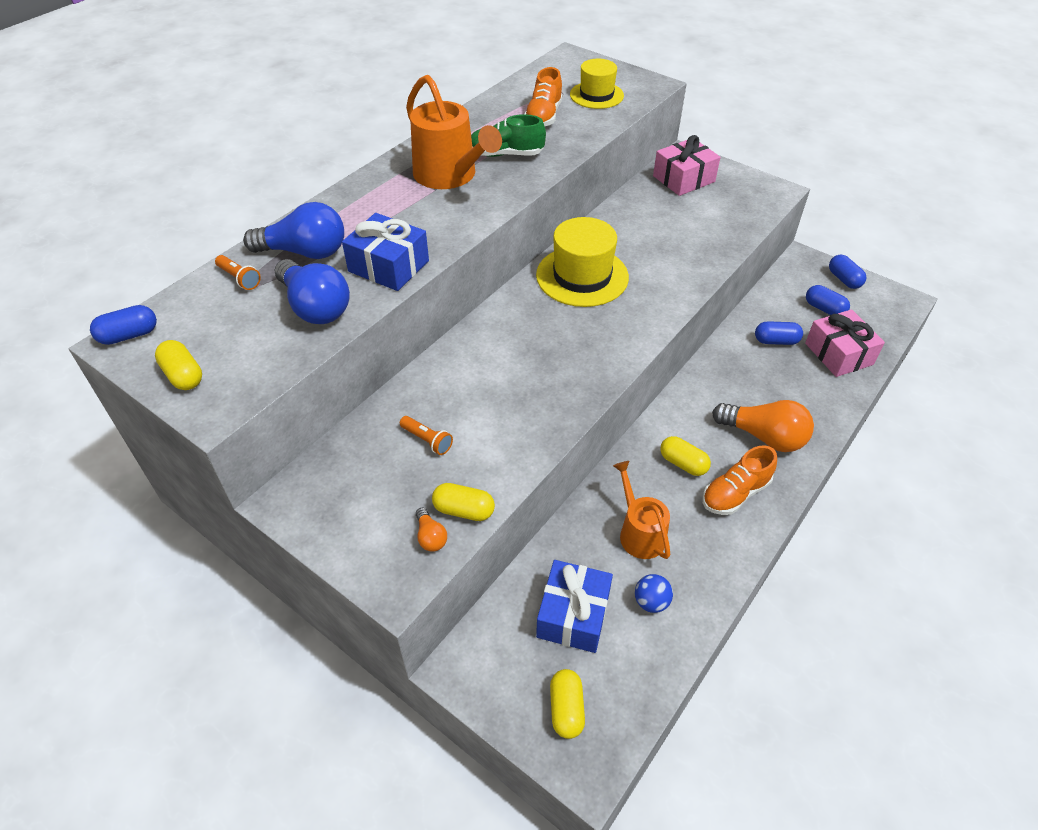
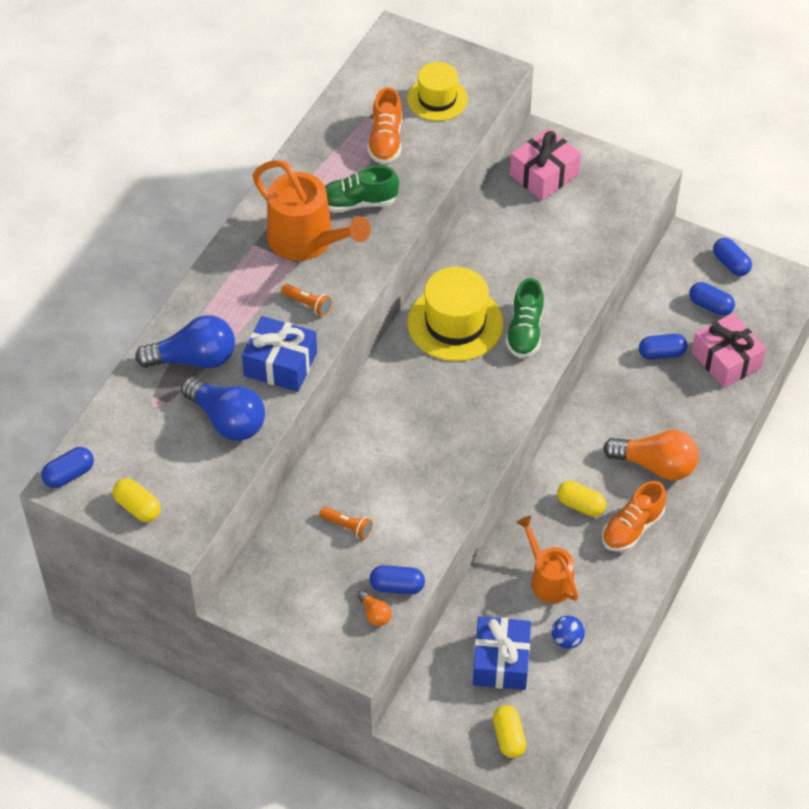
camera: 10 degrees left, 5 degrees up
orange flashlight [215,255,261,290] -> orange flashlight moved to [281,284,332,316]
yellow capsule [432,483,495,521] -> blue capsule [370,565,425,594]
none -> green shoe [506,278,544,358]

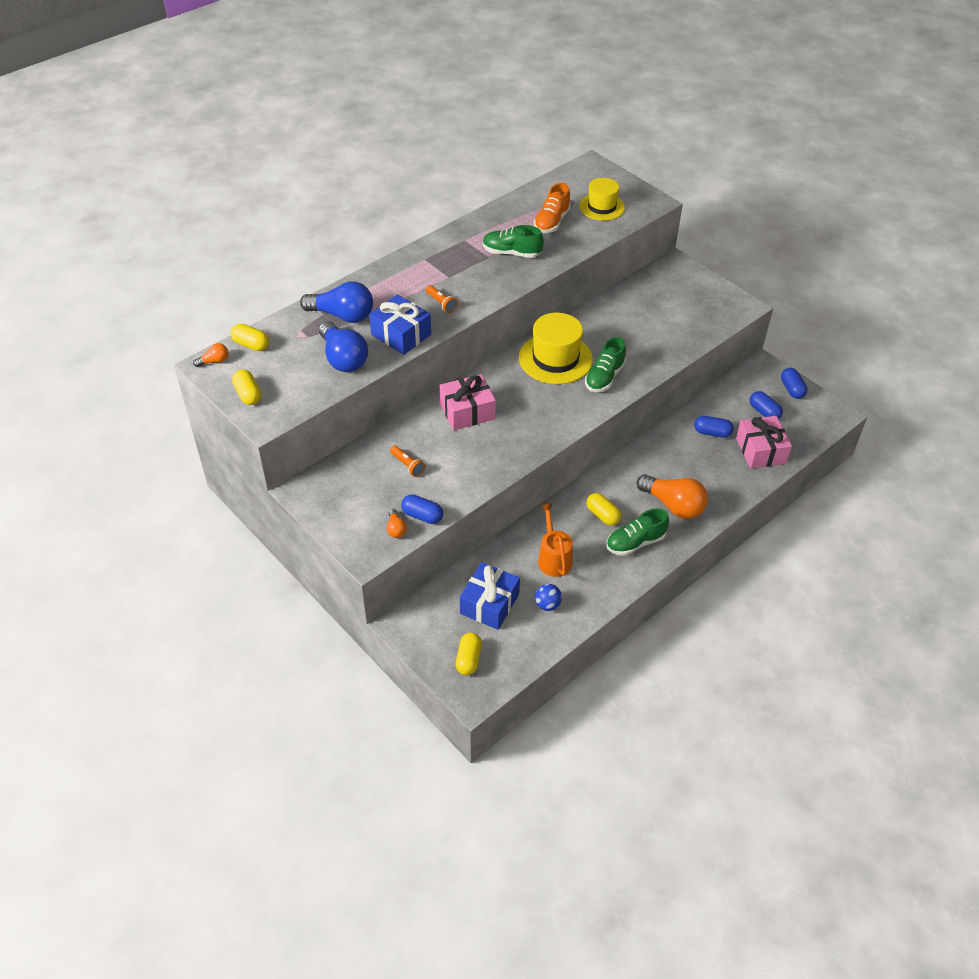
camera: 20 degrees right, 5 degrees down
blue capsule [41,447,94,488] -> orange light bulb [193,343,228,367]
orange watering can [253,160,371,261] -> none
pink gift [510,128,581,200] -> pink gift moved to [440,374,496,430]
orange shoe [602,481,666,552] -> green shoe [606,508,669,556]
none -> yellow capsule [231,324,269,351]

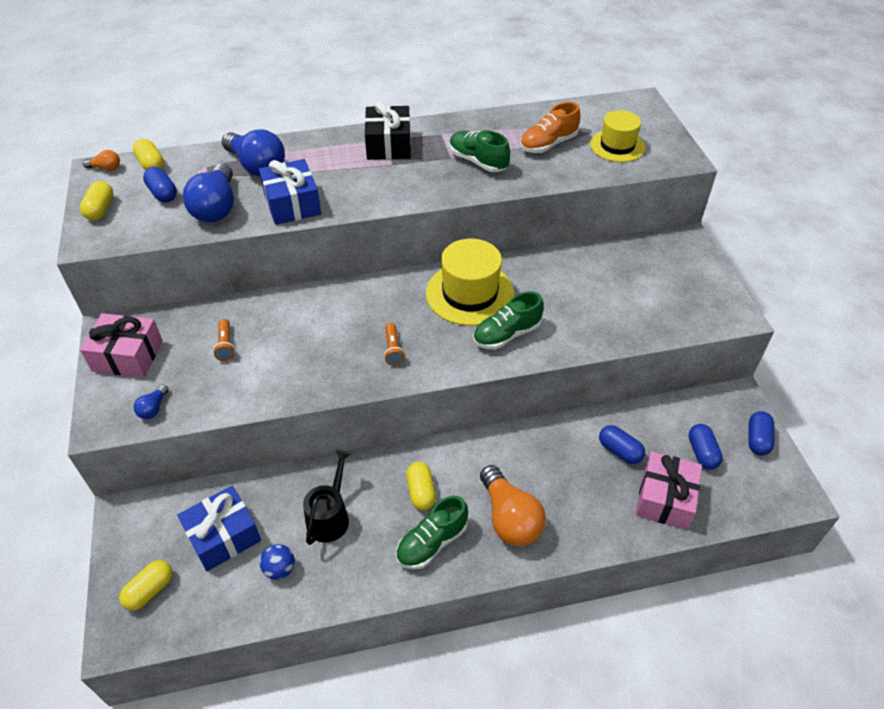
camera: 30 degrees right, 0 degrees up
orange light bulb [386,509,407,538] -> blue light bulb [134,384,169,419]
blue capsule [401,494,443,524] -> blue capsule moved to [143,167,177,203]
orange flashlight [426,285,458,313] -> orange flashlight moved to [384,323,405,366]
pink gift [440,374,496,430] -> pink gift moved to [80,313,163,378]
orange watering can [538,503,573,577] -> black watering can [303,450,351,545]
green shoe [606,508,669,556] -> green shoe turned 45 degrees counterclockwise [396,496,468,570]
none -> black gift [365,101,411,160]

